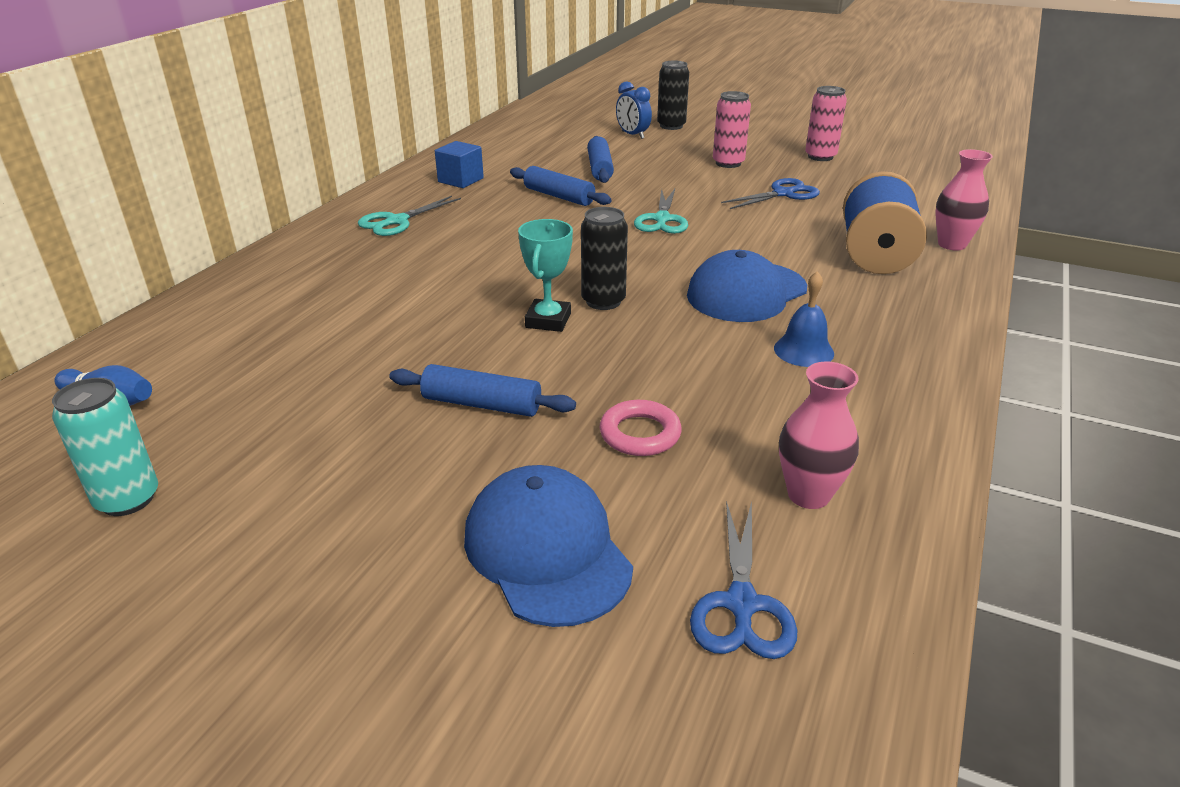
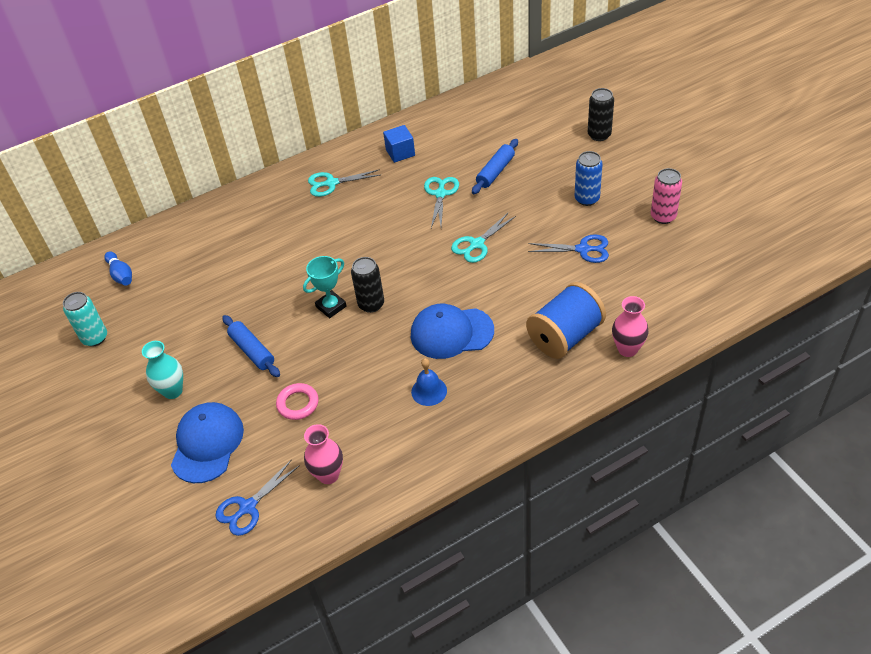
camera: 40 degrees right, 15 degrees up
blue rolling pin [510,166,611,206] -> turquoise scissors [424,177,459,228]
blue clock [616,81,652,139] -> none
pink can [713,91,751,168] -> blue can [575,151,603,206]
none -> turquoise vase [142,341,183,399]

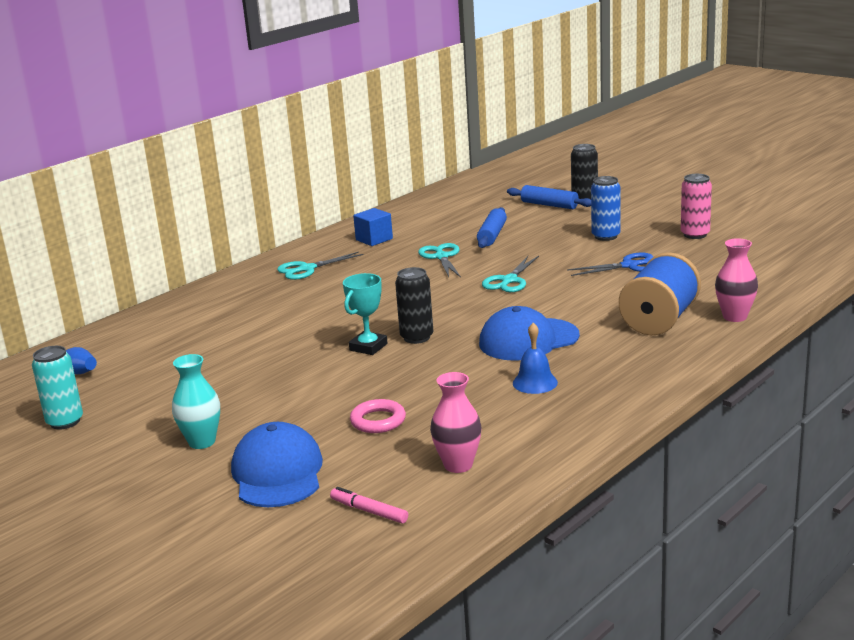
camera: 20 degrees left, 25 degrees down
blue scissors [216,459,300,536] -> pink marker [330,487,408,523]
blue rolling pin [222,315,280,377] -> blue rolling pin moved to [507,185,591,209]

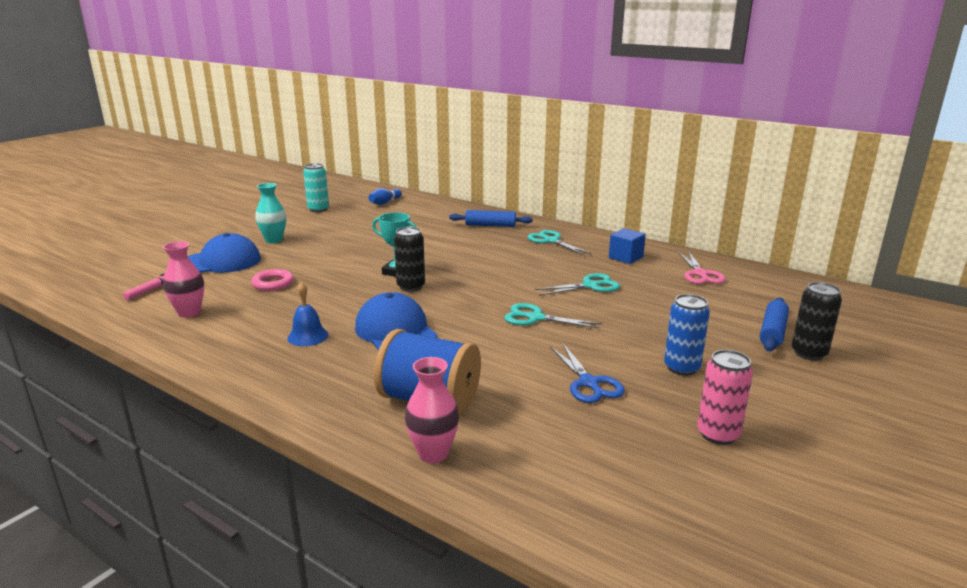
camera: 80 degrees right, 0 degrees up
blue rolling pin [477,207,507,248] -> blue rolling pin moved to [449,210,533,227]
none -> pink scissors [678,251,726,284]

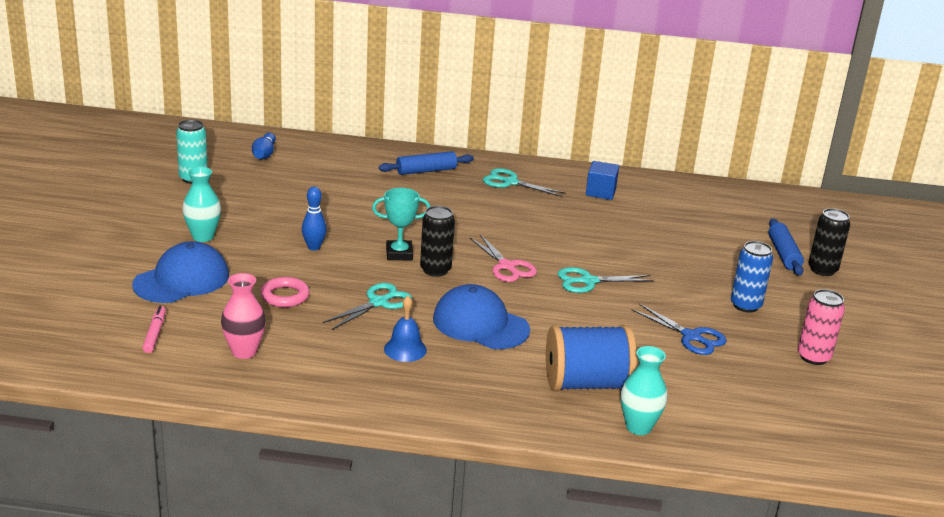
camera: 30 degrees left, 5 degrees up
pink vase [405,357,459,463] -> turquoise vase [621,346,667,435]
turquoise scissors [534,273,620,296] -> turquoise scissors moved to [323,283,412,330]
pink scissors [678,251,726,284] -> pink scissors moved to [469,234,537,282]
none -> blue bowling pin [302,186,327,251]

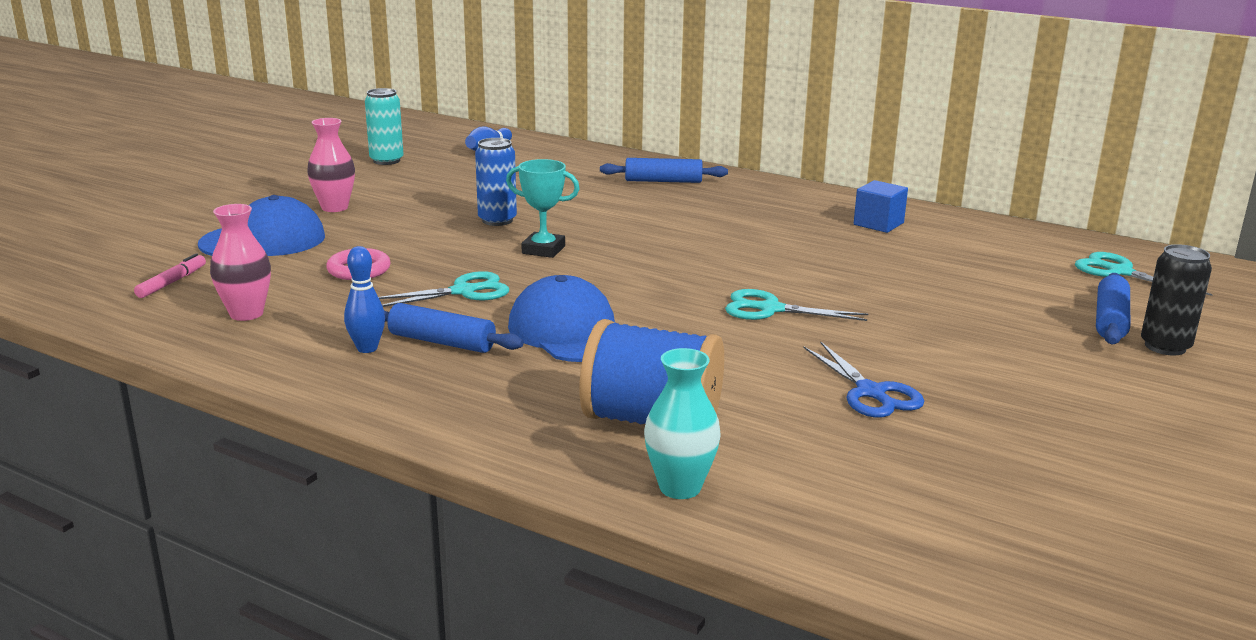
camera: 25 degrees right, 5 degrees down
turquoise vase [182,167,221,242] -> pink vase [307,118,355,212]
blue bowling pin [302,186,327,251] -> blue bowling pin moved to [344,246,385,353]
blue bell [384,296,427,362] -> blue rolling pin [384,303,524,353]
black can [420,206,455,277] -> none
pink scissors [469,234,537,282] -> none
turquoise scissors [483,168,566,197] -> turquoise scissors moved to [1075,252,1213,296]
blue can [731,241,773,313] -> blue can moved to [475,138,517,226]
pink can [798,289,845,365] -> none

